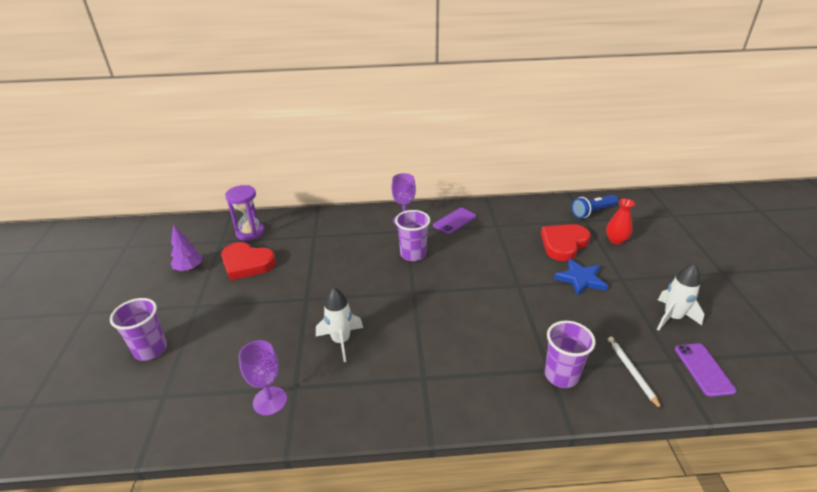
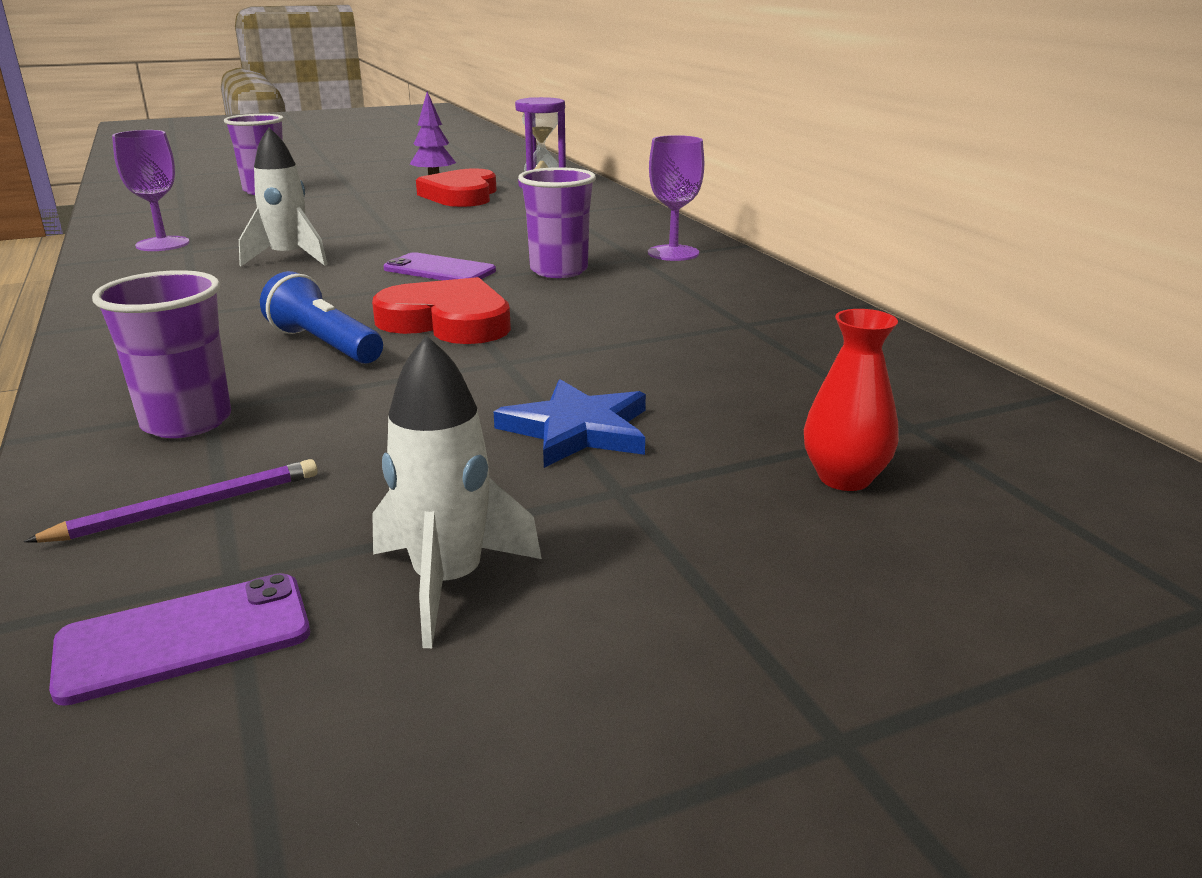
camera: 70 degrees right, 10 degrees down
purple phone [433,208,476,234] -> purple phone moved to [384,252,496,280]
red heart [541,224,591,261] -> red heart moved to [372,277,511,344]
blue flashlight [571,195,619,218] -> blue flashlight moved to [260,271,383,364]
white pencil [608,337,662,410] -> purple pencil [23,459,318,543]

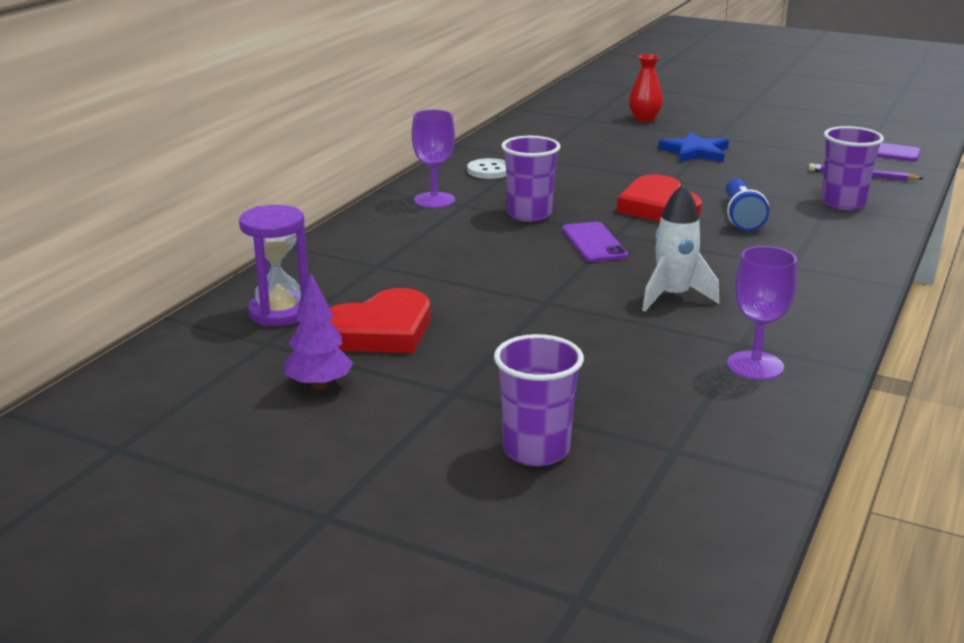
camera: 130 degrees left, 0 degrees up
white rocket [372,335,542,648] -> none
none -> white button [467,158,506,179]

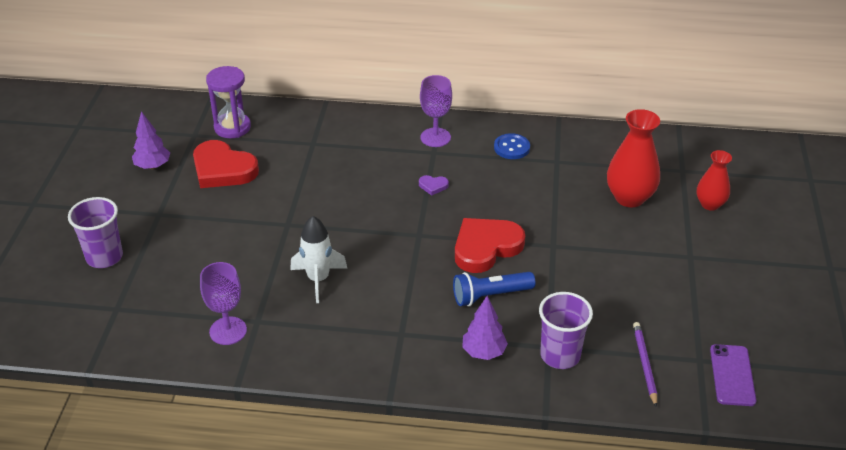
camera: 70 degrees right, 15 degrees up
white button [467,158,506,179] -> blue button [494,133,530,159]
purple cup [501,136,561,222] -> purple heart [419,175,449,196]
purple phone [562,222,628,262] -> none
blue star [658,132,729,162] -> none
none -> purple tree [462,296,508,360]
none -> red vase [607,109,660,207]

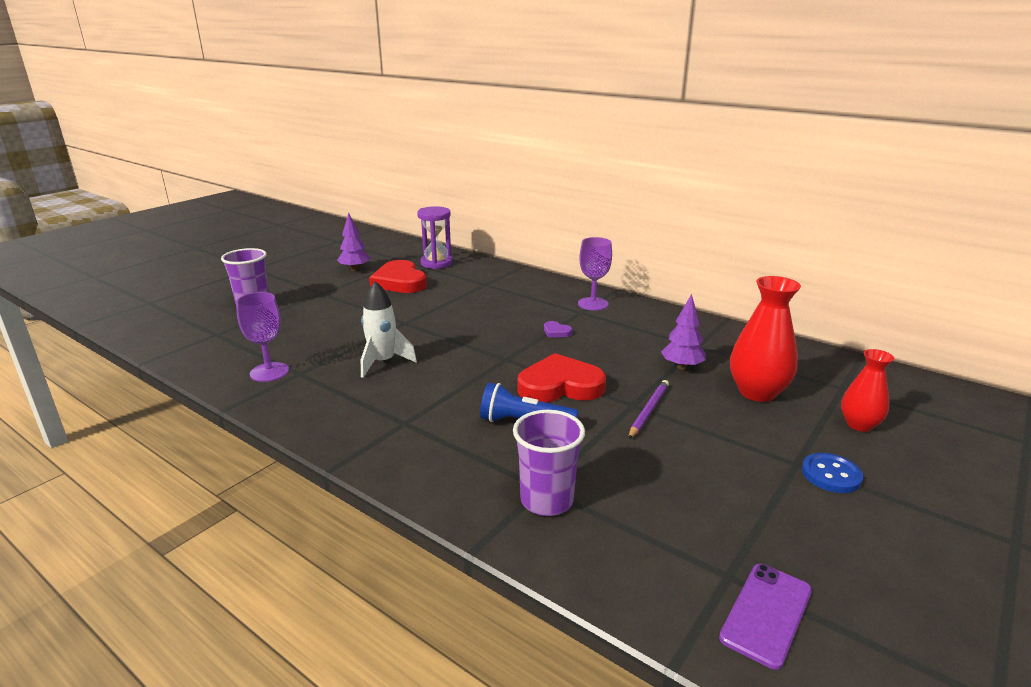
camera: 30 degrees right, 15 degrees down
purple tree [462,296,508,360] -> purple tree moved to [661,294,706,370]
blue button [494,133,530,159] -> blue button moved to [802,453,863,493]
purple pencil [633,322,657,407] -> purple pencil moved to [628,380,669,439]

